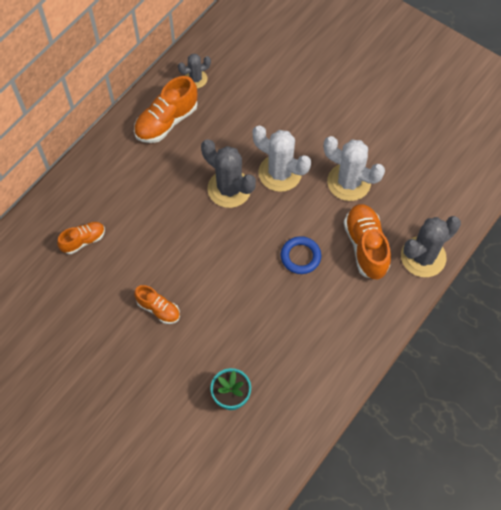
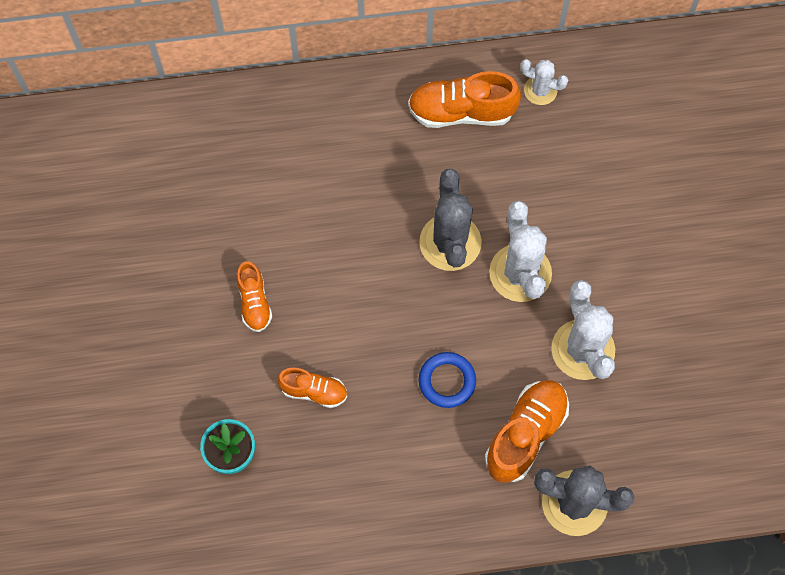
camera: 45 degrees right, 5 degrees up
orange shoe [57,222,105,254] -> orange shoe moved to [277,368,347,408]
grey cactus [178,54,211,88] -> white cactus [520,59,568,105]

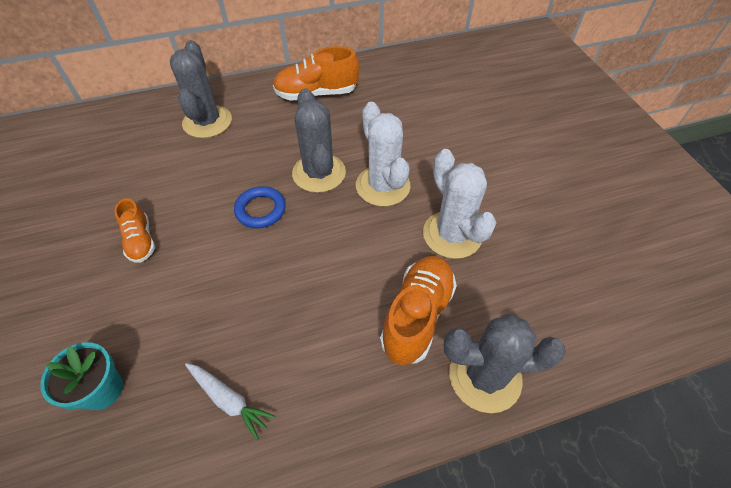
camera: 10 degrees left, 15 degrees down
orange shoe [277,368,347,408] -> none
blue ring [419,352,476,408] -> blue ring moved to [234,186,286,228]
white cactus [520,59,568,105] -> none
none -> grey cactus [170,40,232,138]
none -> white carrot [185,363,275,440]

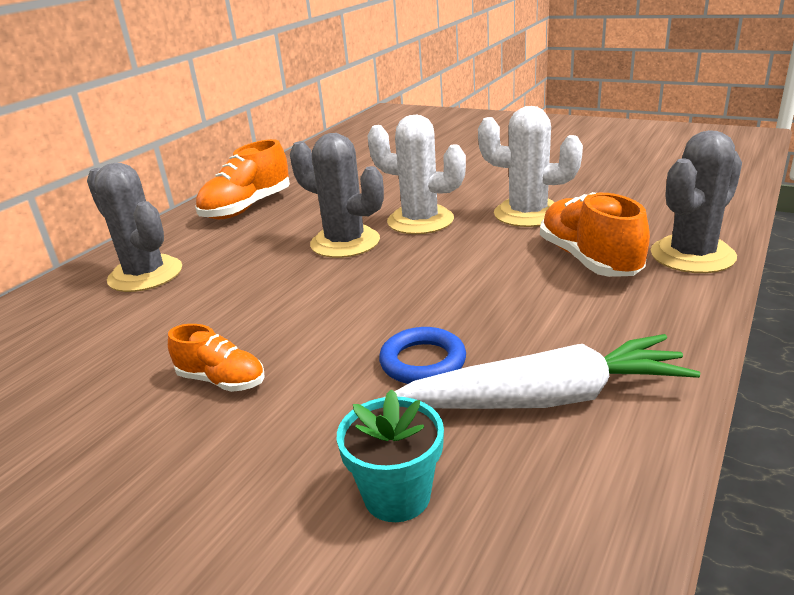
camera: 40 degrees left, 25 degrees down
white carrot [185,363,275,440] -> white carrot [385,334,700,409], size x1.91
blue ring [234,186,286,228] -> blue ring moved to [379,327,466,384]

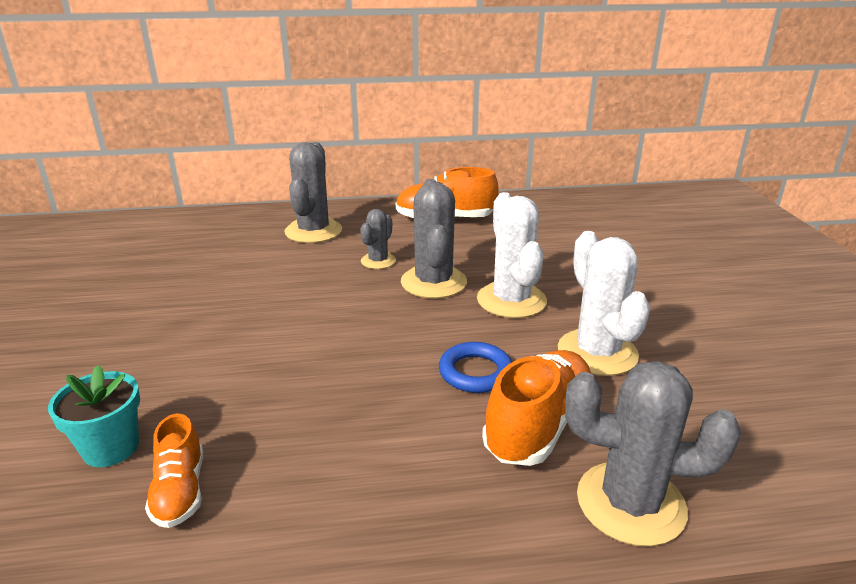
camera: 50 degrees right, 0 degrees up
orange shoe [168,324,265,392] -> orange shoe moved to [145,414,203,528]
blue ring [379,327,466,384] -> blue ring moved to [439,342,512,393]
white carrot [385,334,700,409] -> none
none -> grey cactus [360,209,396,269]

